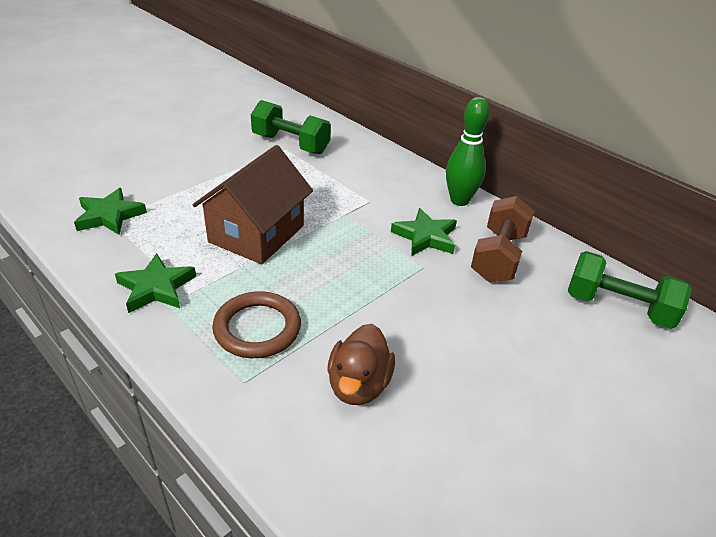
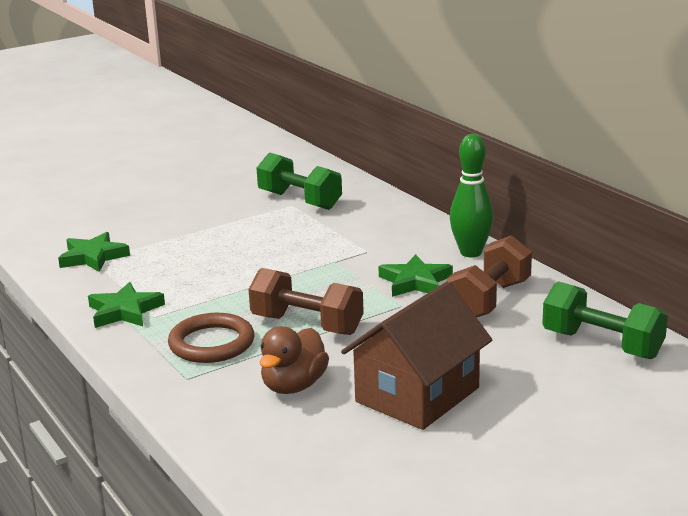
camera: 15 degrees right, 15 degrees down
brown house [193,145,313,264] -> brown house moved to [341,282,492,430]
none -> brown dumbbell [248,268,364,335]

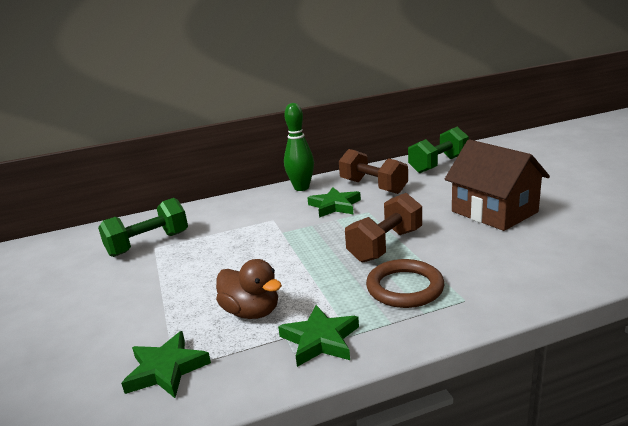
camera: 75 degrees left, 0 degrees up
brown duck [259,326,329,394] -> brown duck moved to [216,259,282,319]

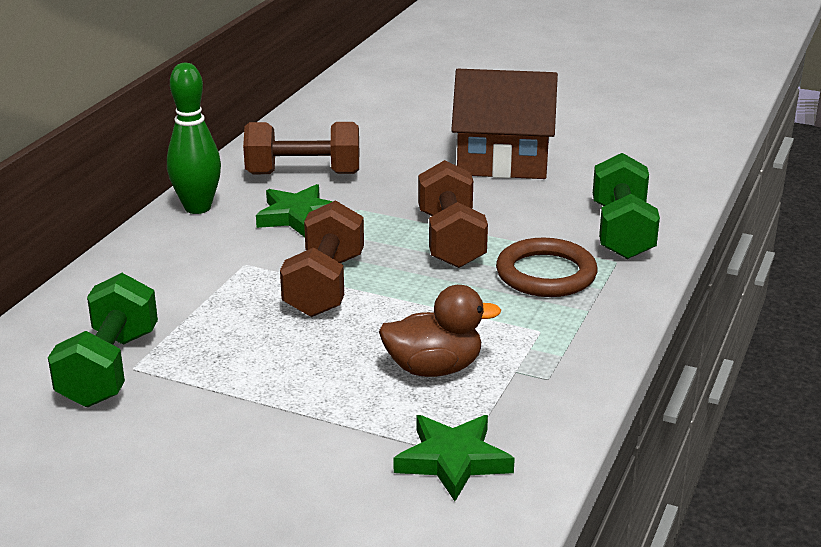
camera: 50 degrees left, 5 degrees up
green star [278,305,359,367] -> none
green dumbbell [408,127,469,173] -> green dumbbell moved to [593,153,660,259]
none -> brown dumbbell [280,200,364,317]

